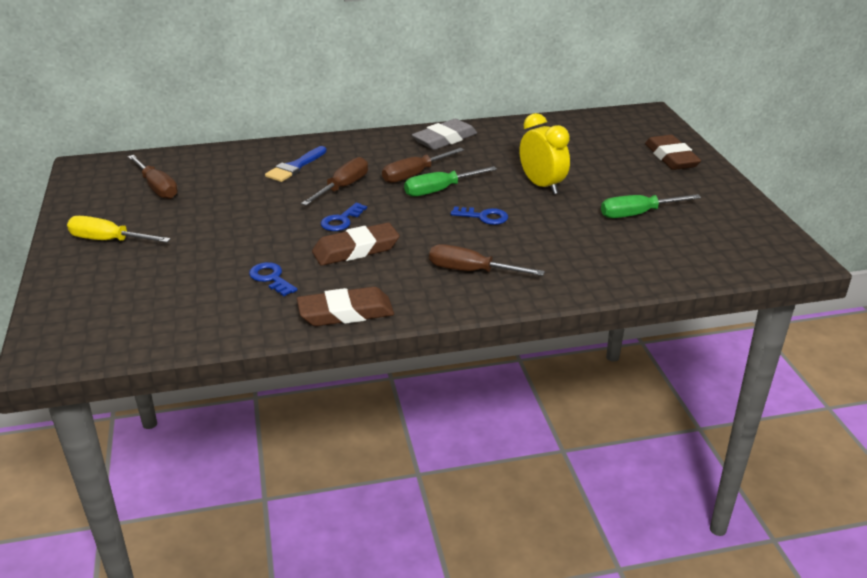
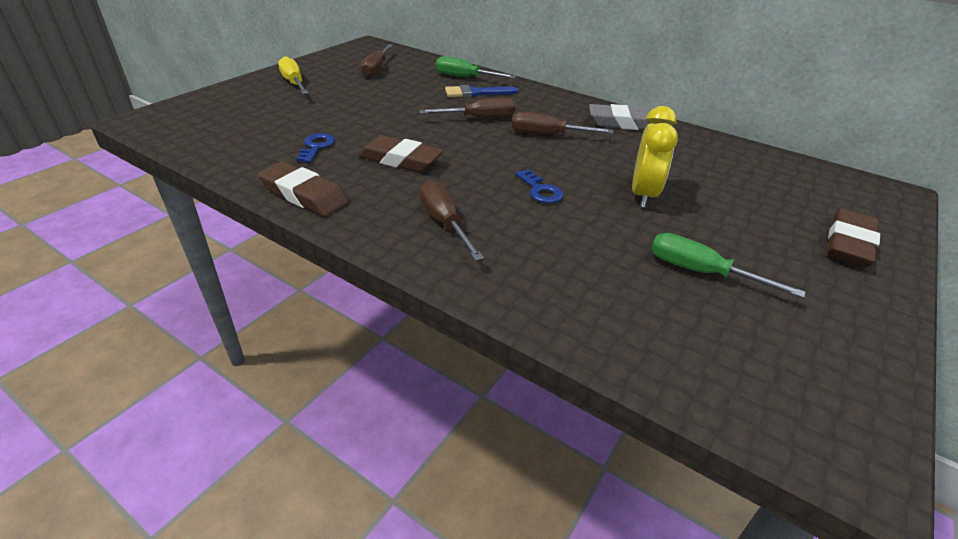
camera: 45 degrees right, 5 degrees up
blue key [321,203,367,231] -> none
green screwdriver [404,166,497,197] -> green screwdriver moved to [436,56,516,78]

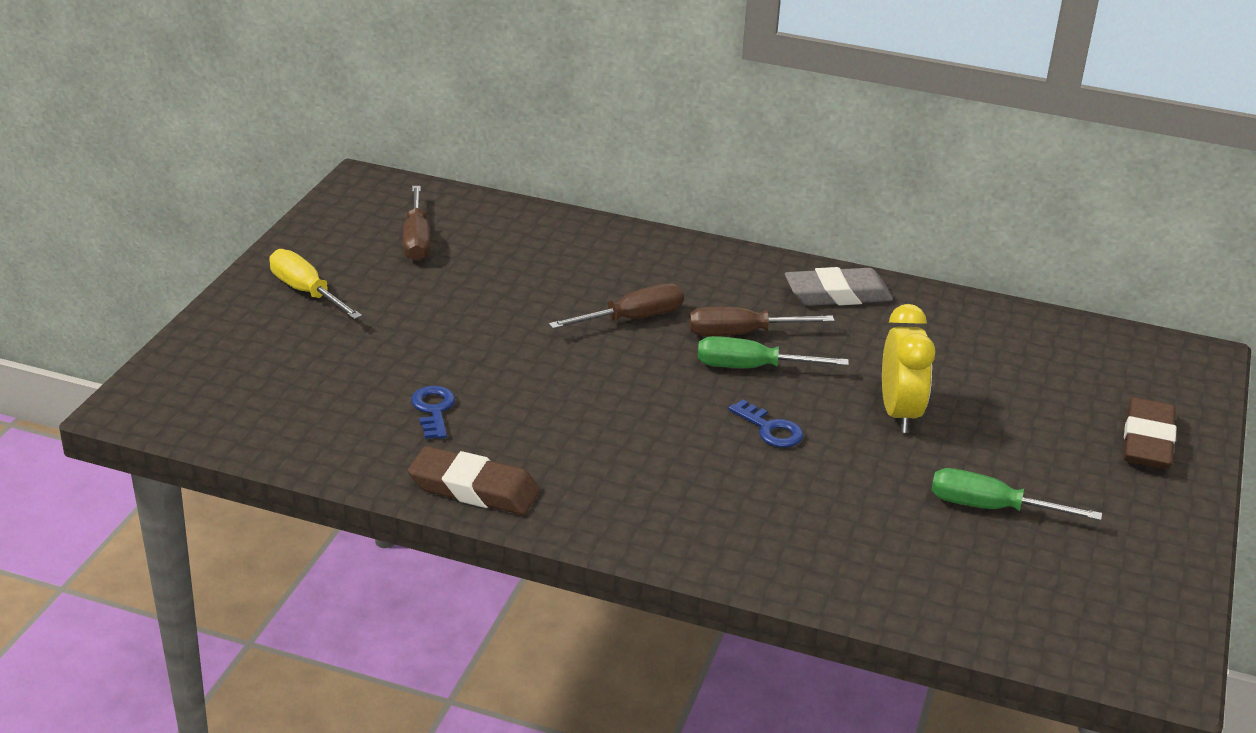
camera: 15 degrees left, 5 degrees down
brown eraser [358,135,444,172] -> none
brown screwdriver [419,180,484,261] -> none
green screwdriver [436,56,516,78] -> green screwdriver moved to [697,336,849,368]
blue brush [445,85,518,97] -> none

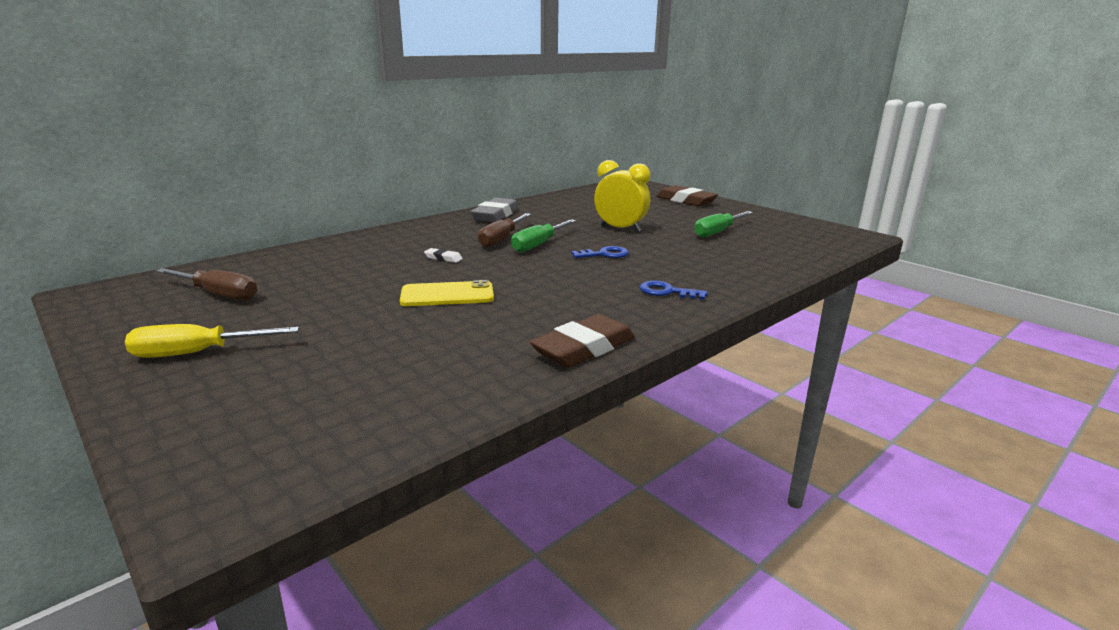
camera: 60 degrees left, 10 degrees down
blue key [411,386,455,439] -> blue key moved to [640,280,708,300]
brown screwdriver [549,283,684,329] -> white eraser [424,248,463,263]
none -> yellow phone [400,280,494,306]

